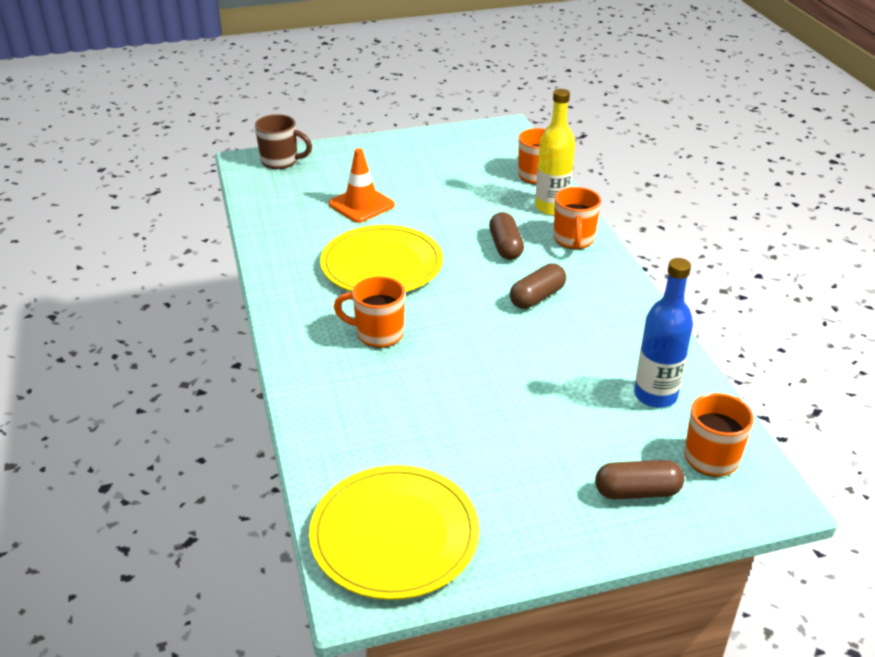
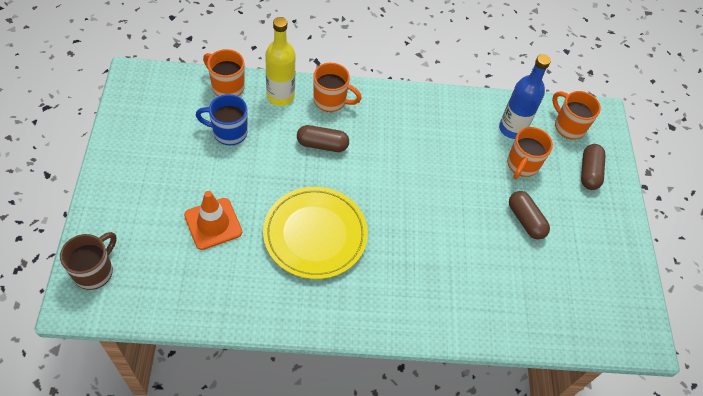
camera: 80 degrees left, 20 degrees up
yellow plate [309,465,479,600] -> none
orange mug [334,276,405,348] -> orange mug moved to [507,127,553,180]
brown capsule [510,263,566,309] -> brown capsule moved to [509,191,550,240]
none -> blue mug [196,94,248,145]

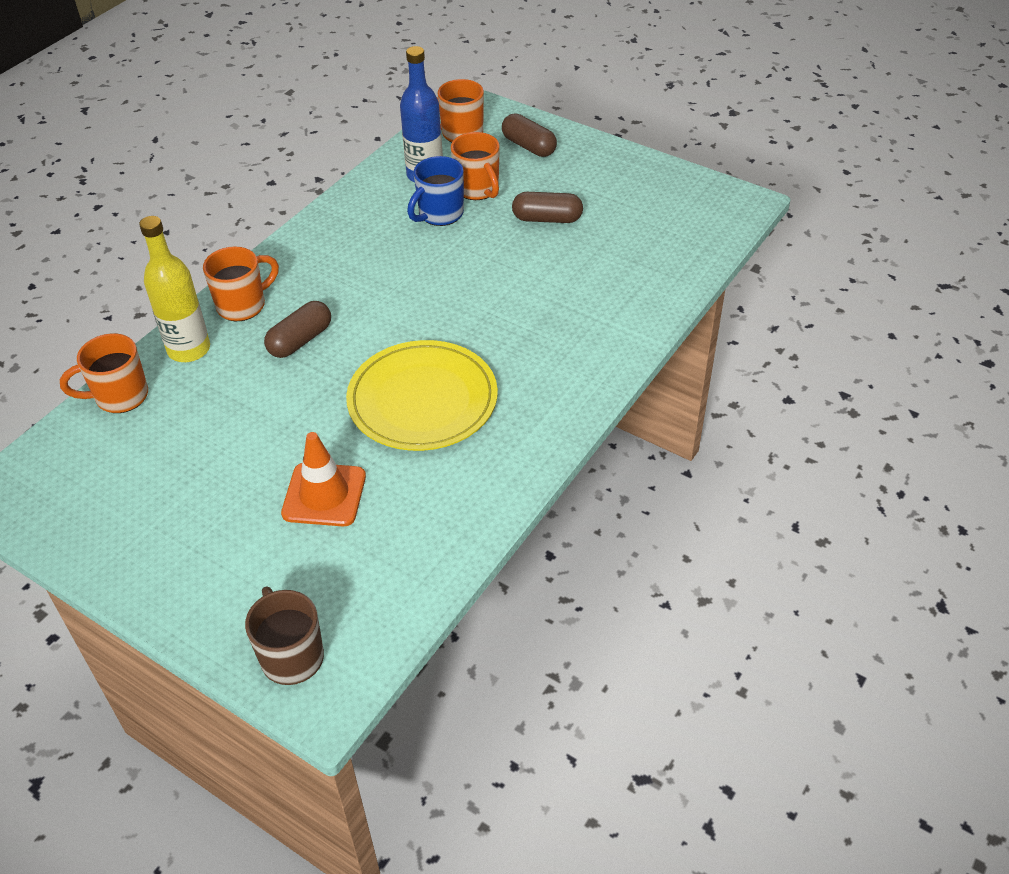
camera: 50 degrees left, 10 degrees down
blue mug [196,94,248,145] -> blue mug moved to [407,156,464,226]

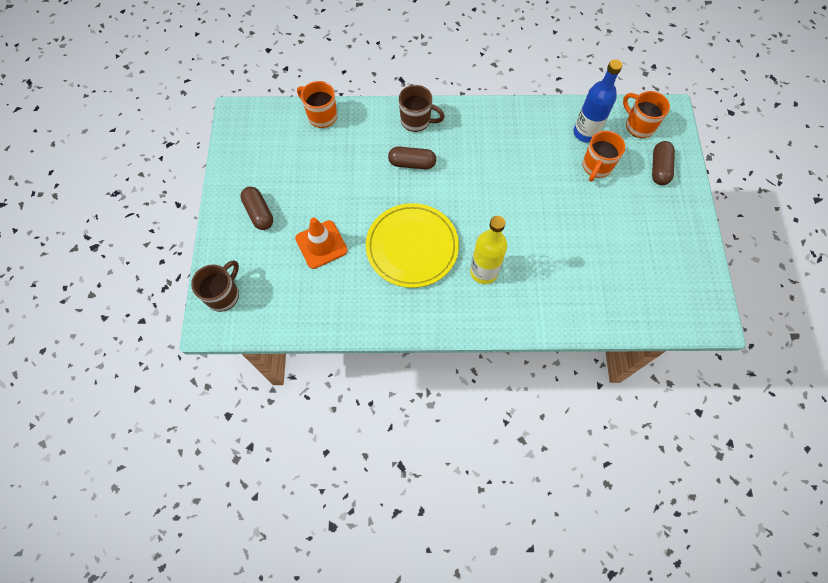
camera: 55 degrees right, 20 degrees up
yellow bottle [139,216,210,362] -> yellow bottle moved to [470,216,507,284]
orange mug [203,246,279,321] -> brown mug [399,85,445,132]
blue mug [407,156,464,226] -> none
brown capsule [512,192,583,223] -> brown capsule moved to [240,187,273,230]

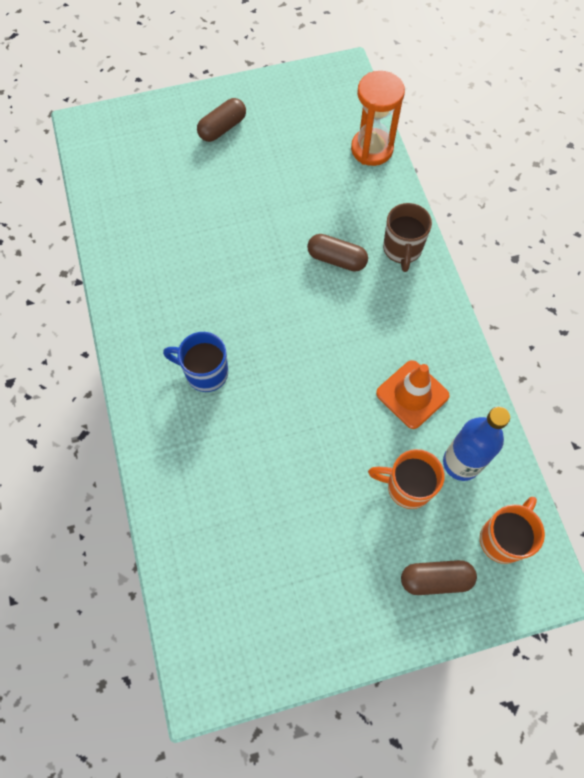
camera: 75 degrees right, 0 degrees up
brown mug [191,260,239,312] -> none
orange traffic cone [295,217,348,269] -> orange traffic cone moved to [376,360,450,429]
orange mug [297,81,337,128] -> orange hourglass [351,71,405,166]
yellow plate [366,203,459,288] -> none
brown capsule [388,147,436,169] -> brown capsule turned 60 degrees counterclockwise [307,234,368,272]
yellow bottle [470,216,507,284] -> blue mug [163,332,228,392]

